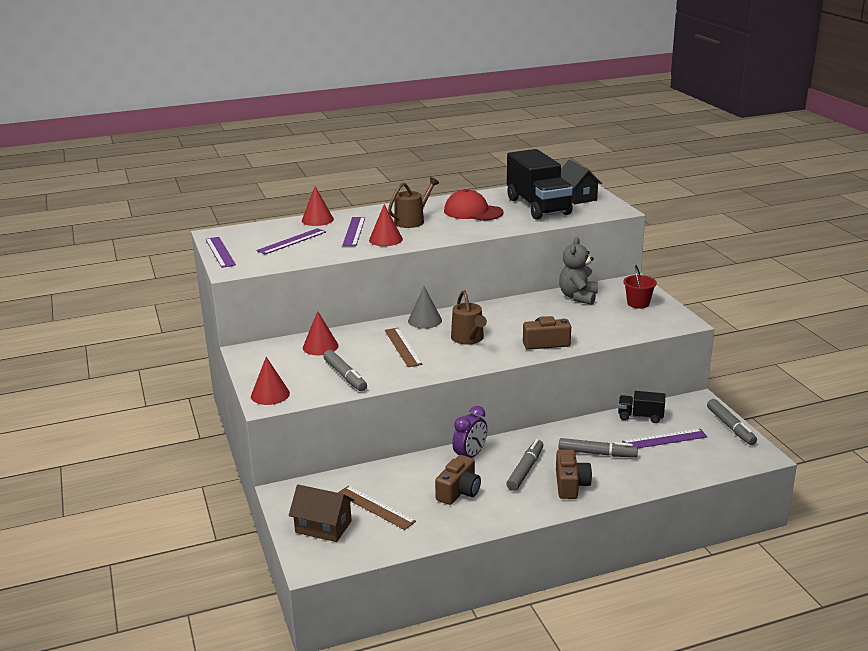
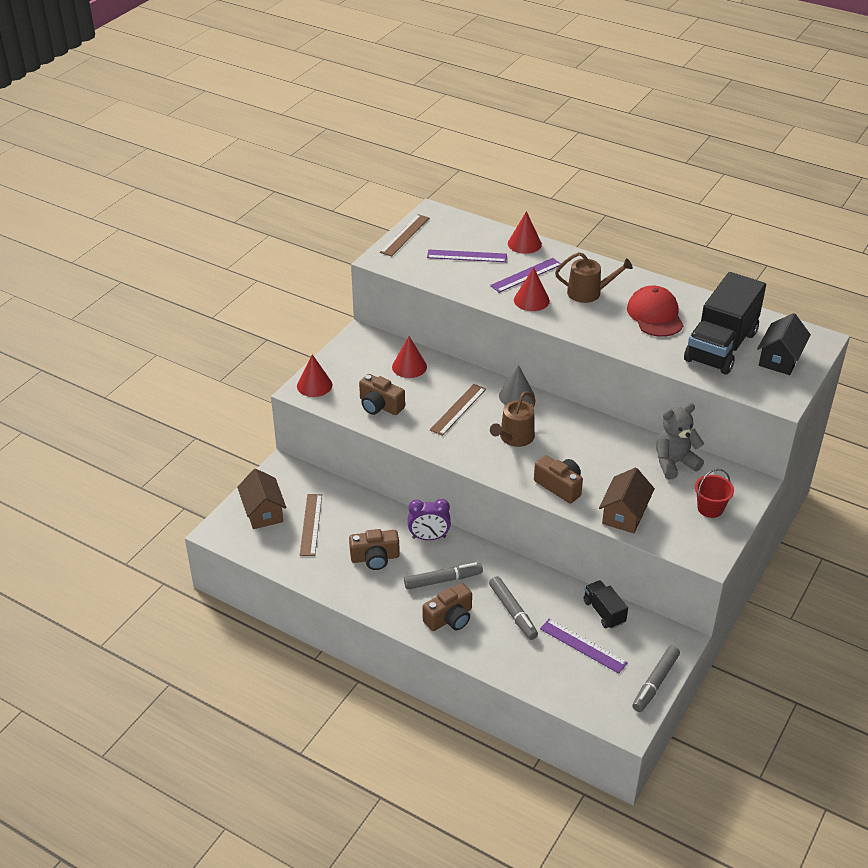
camera: 50 degrees right, 15 degrees up
purple ruler [205,237,236,268] -> brown ruler [380,214,430,256]
grey marker [323,350,367,391] -> brown camera [359,374,405,415]
none -> brown house [599,468,655,533]

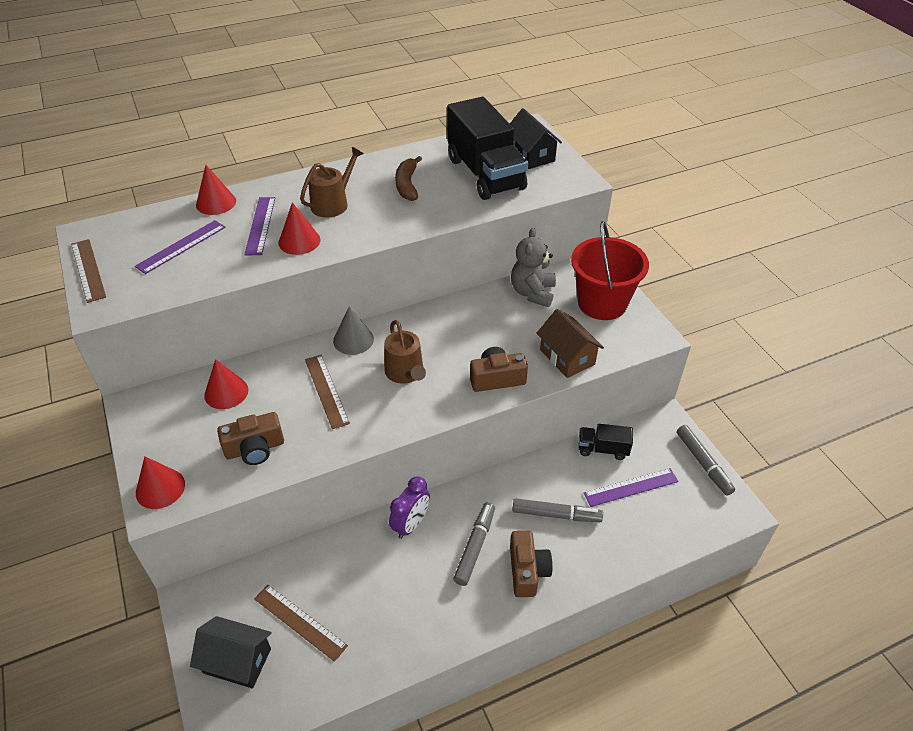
camera: 55 degrees left, 5 degrees up
brown house [237,469,286,529] -> black house [190,616,272,688]
brown camera [349,529,400,570] -> none
red cap [627,286,684,337] -> brown banana [395,156,422,201]
red bucket [695,469,734,518] -> red bucket [571,221,649,320], size x1.94

